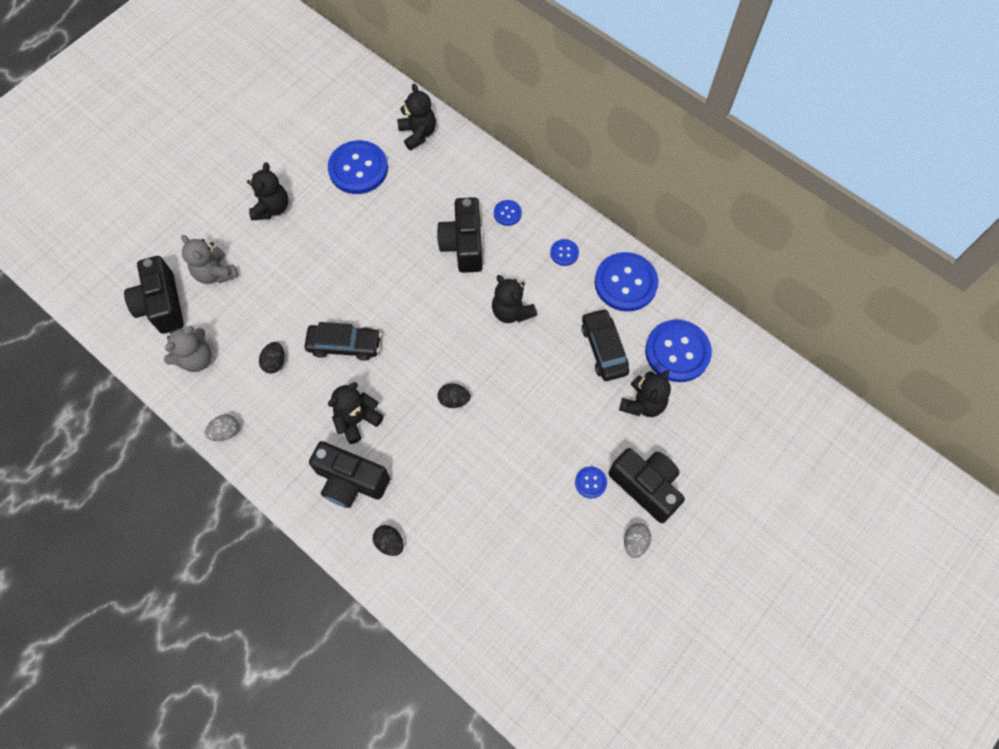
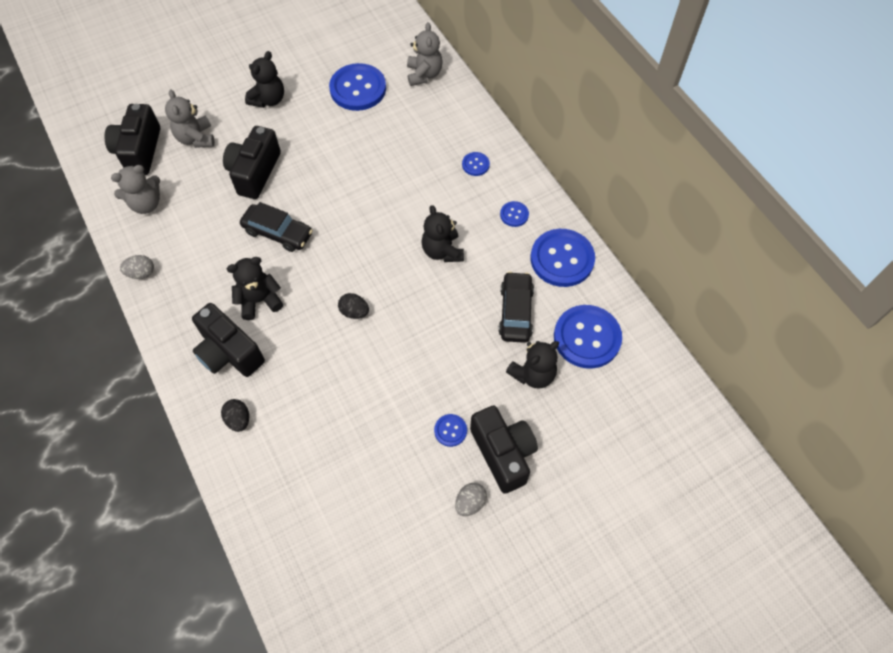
camera: 20 degrees right, 5 degrees down
black egg [259,342,285,374] -> none
black teddy bear [397,84,436,150] -> grey teddy bear [407,22,443,86]
black camera [437,197,483,273] -> black camera moved to [223,126,281,199]

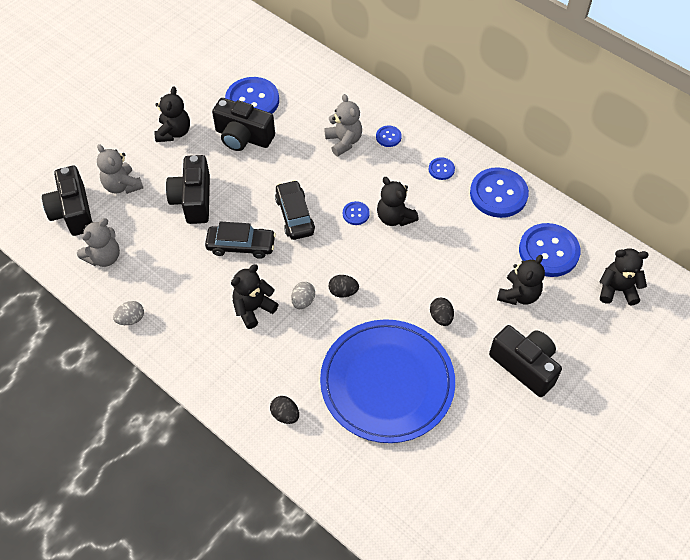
camera: 20 degrees left, 5 degrees down
black camera [192,303,265,377] -> black camera moved to [212,98,275,151]
grey teddy bear [407,22,443,86] -> grey teddy bear moved to [324,94,362,156]
blue button [434,414,467,447] -> blue button moved to [343,201,370,225]
grey egg [455,483,487,516] -> grey egg moved to [291,282,315,309]
black car [498,271,534,343] -> black car moved to [275,180,315,240]
none -> blue plate [320,319,455,443]
none -> black egg [430,298,454,326]
none -> black teddy bear [600,248,649,305]

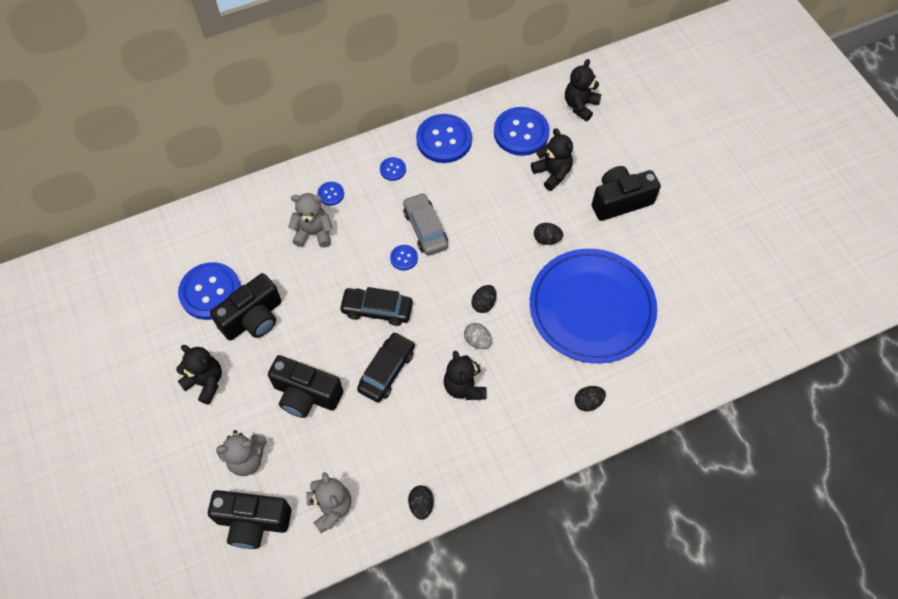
camera: 65 degrees left, 5 degrees up
grey egg [113,301,144,325] -> black egg [408,485,434,520]
black teddy bear [377,177,419,226] -> grey car [403,193,448,255]

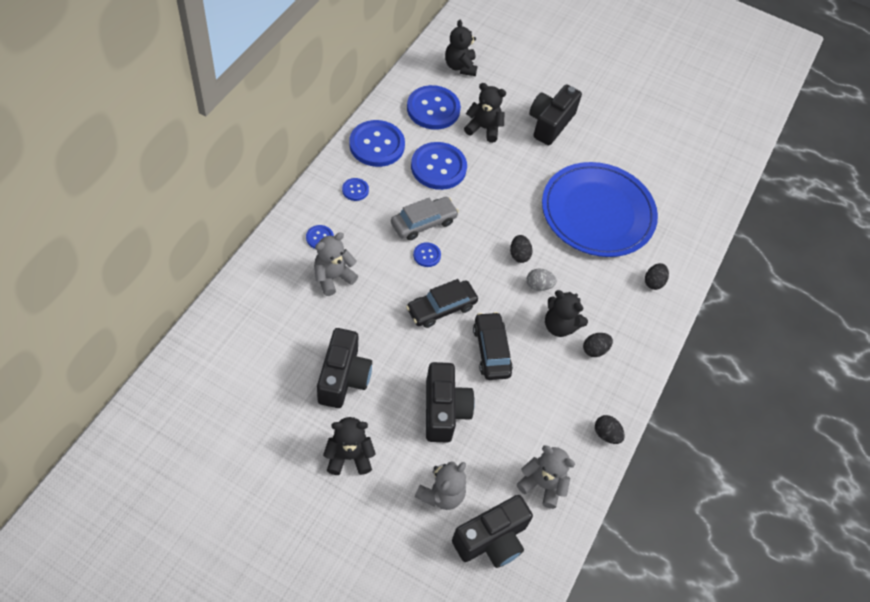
camera: 45 degrees left, 5 degrees down
blue button [178,262,241,320] -> blue button moved to [411,142,467,190]
black camera [268,355,343,418] -> black camera turned 75 degrees counterclockwise [426,362,475,442]
grey car [403,193,448,255] -> grey car turned 120 degrees clockwise [391,197,459,240]
black egg [534,223,563,245] -> black egg moved to [583,333,613,357]

